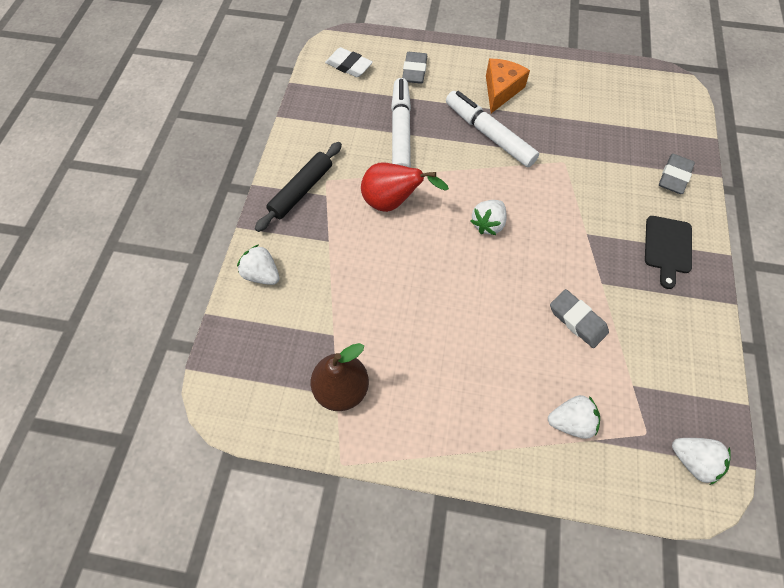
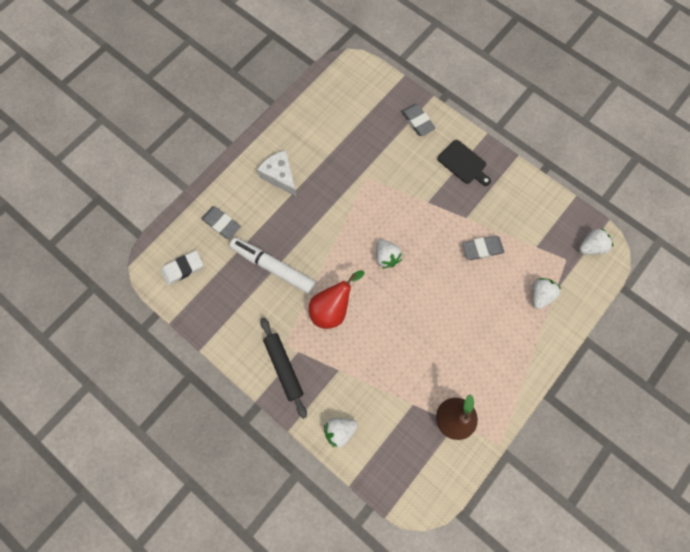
camera: 60 degrees left, 10 degrees up
white marker [446,91,539,167] -> none
orange cheese [486,59,530,113] -> white cheese [257,150,297,197]

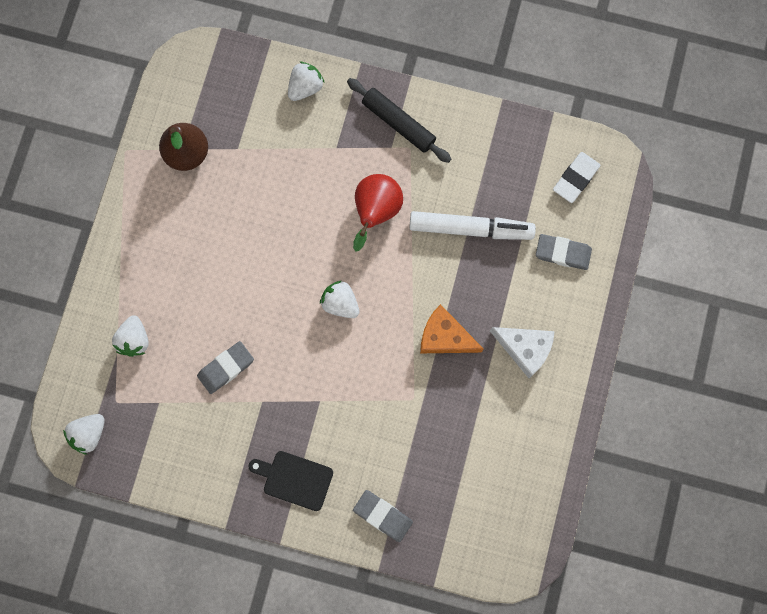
camera: 155 degrees right, 5 degrees up
none -> orange cheese [420,304,483,353]

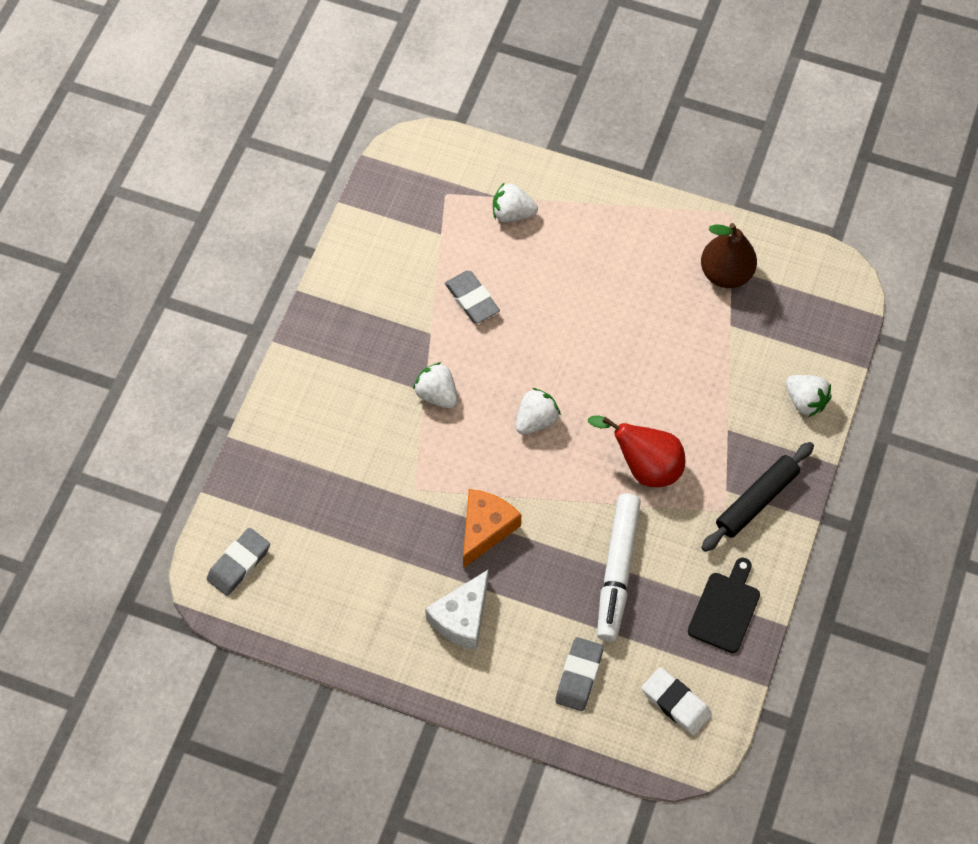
camera: 95 degrees right, 15 degrees down
white strawberry [63,414,105,455] -> white strawberry moved to [413,362,458,409]
black cutting board [248,451,333,511] -> black cutting board moved to [688,558,760,653]
grey eraser [353,490,413,542] -> grey eraser moved to [207,528,270,596]

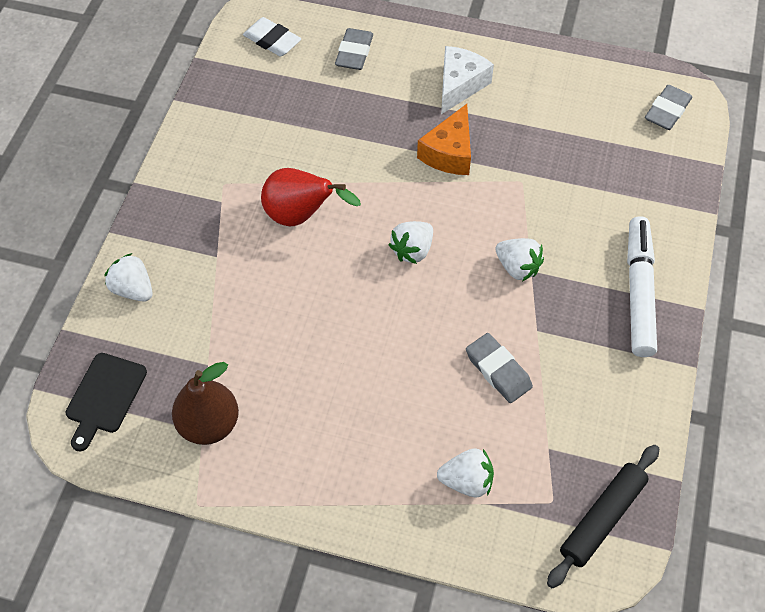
camera: 175 degrees right, 5 degrees down
white marker [597,493,641,641] -> white marker moved to [627,216,657,357]
black cutting board [688,558,760,653] -> black cutting board moved to [66,353,147,452]
black rolling pin [701,442,814,552] -> black rolling pin moved to [547,445,659,588]

